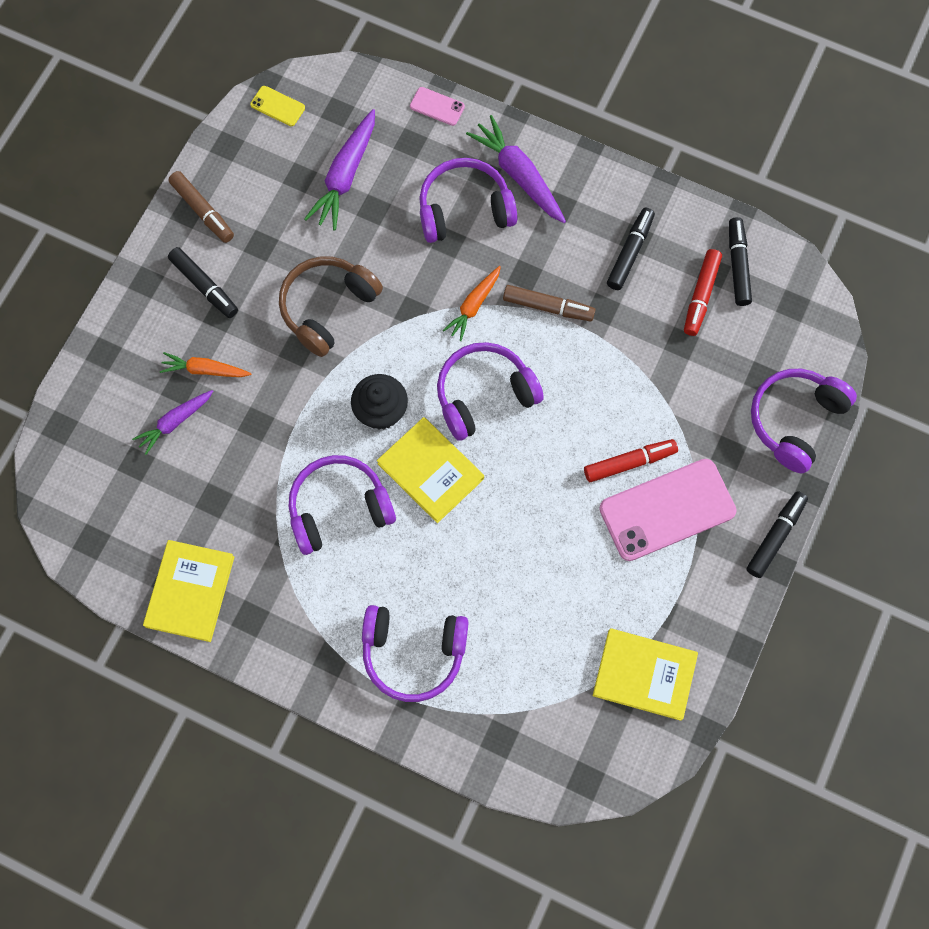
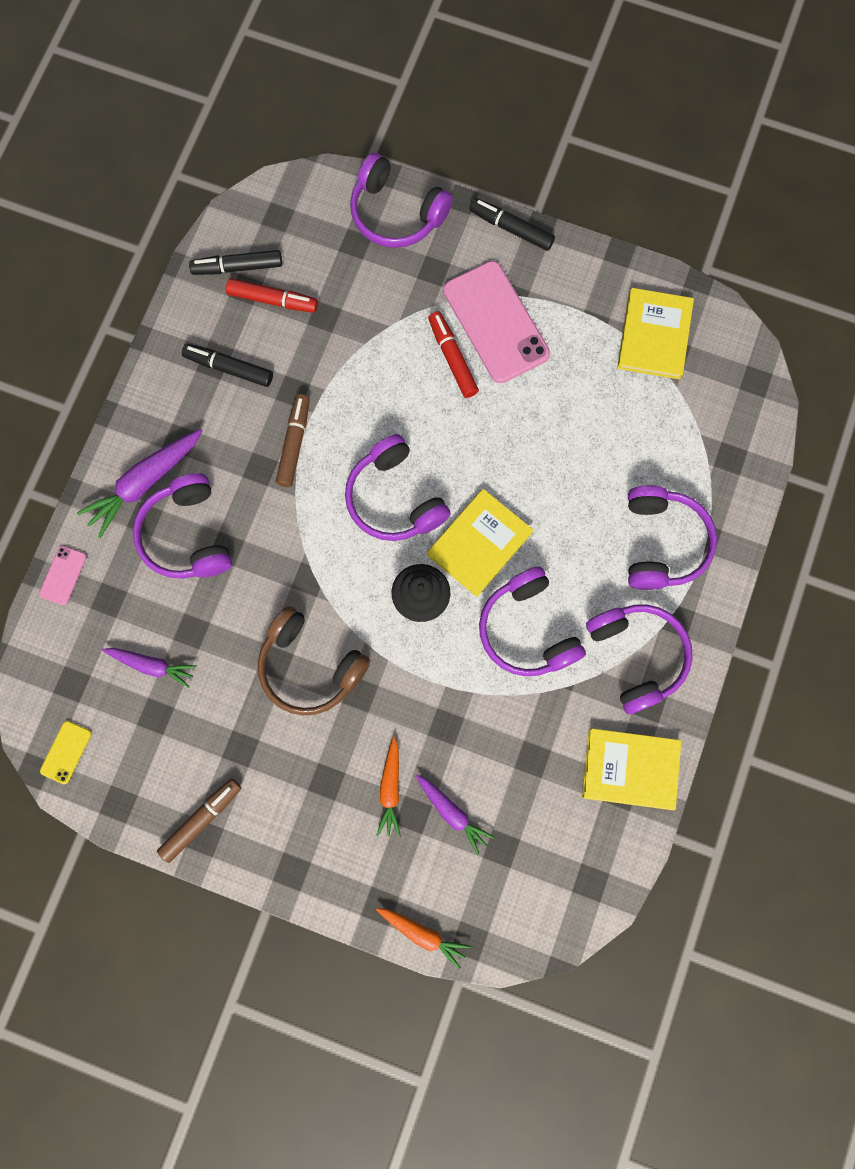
camera: 95 degrees left, 5 degrees up
black marker [168,247,238,318] -> none
purple carrot [304,109,375,230] -> purple carrot [102,648,196,688], size x0.63
orange carrot [443,266,501,341] -> orange carrot moved to [376,908,471,969]
none -> purple headphones [586,605,693,715]

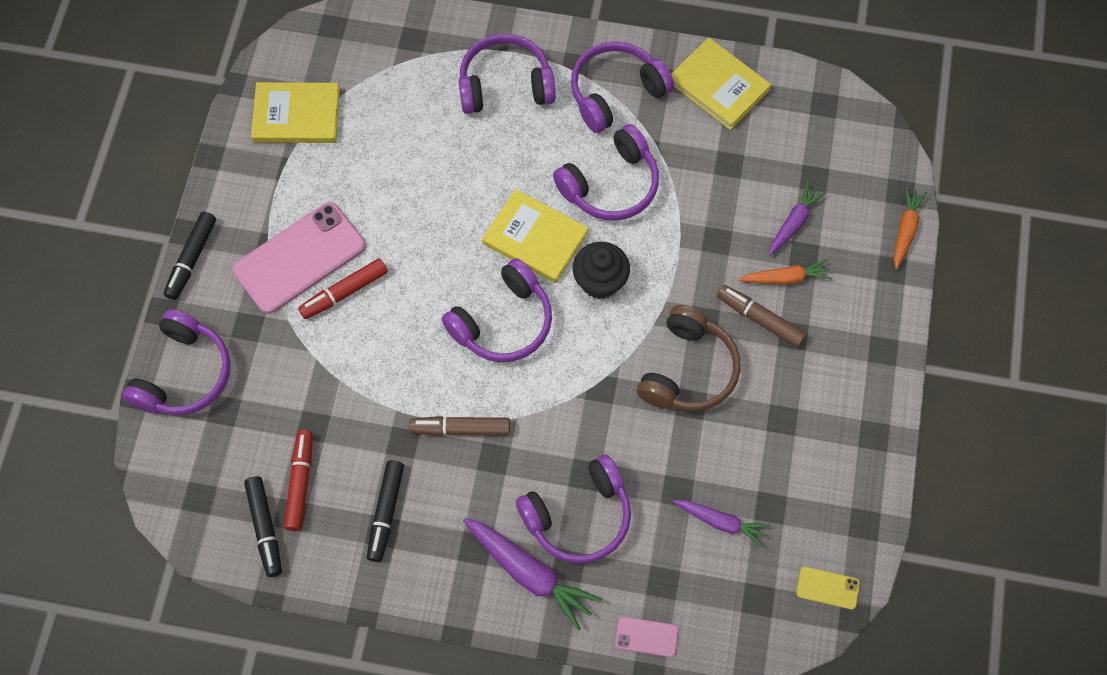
camera: 100 degrees left, 10 degrees down
purple carrot [102,648,196,688] -> purple carrot turned 105 degrees clockwise [673,500,771,547]
brown marker [157,778,241,863] -> brown marker moved to [717,285,806,348]
yellow book [582,728,681,810] -> yellow book turned 45 degrees counterclockwise [671,37,771,130]

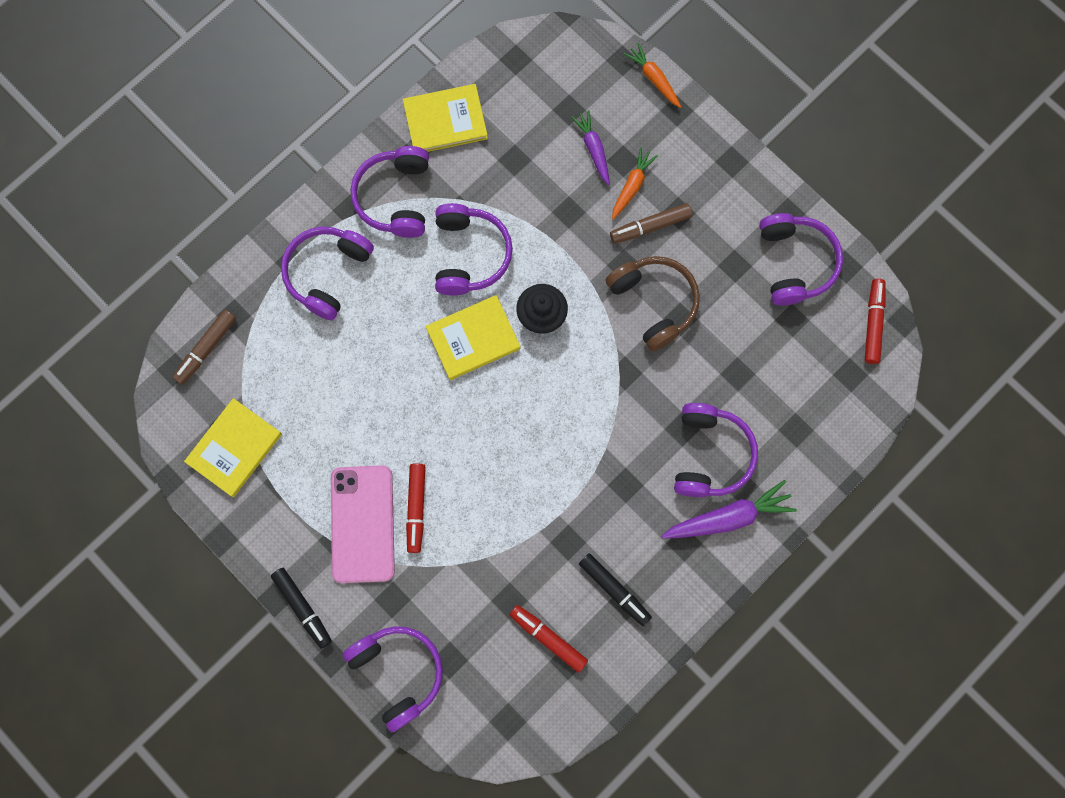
camera: 55 degrees left, 10 degrees up
black marker [244,476,282,577] -> none
brown marker [409,416,510,436] -> brown marker moved to [172,309,236,385]
purple headphones [442,258,552,362] -> purple headphones moved to [759,213,843,306]
pink phone [615,616,679,657] -> none
purple carrot [673,500,771,547] -> none
yellow phone [796,566,860,610] -> red marker [865,279,886,364]

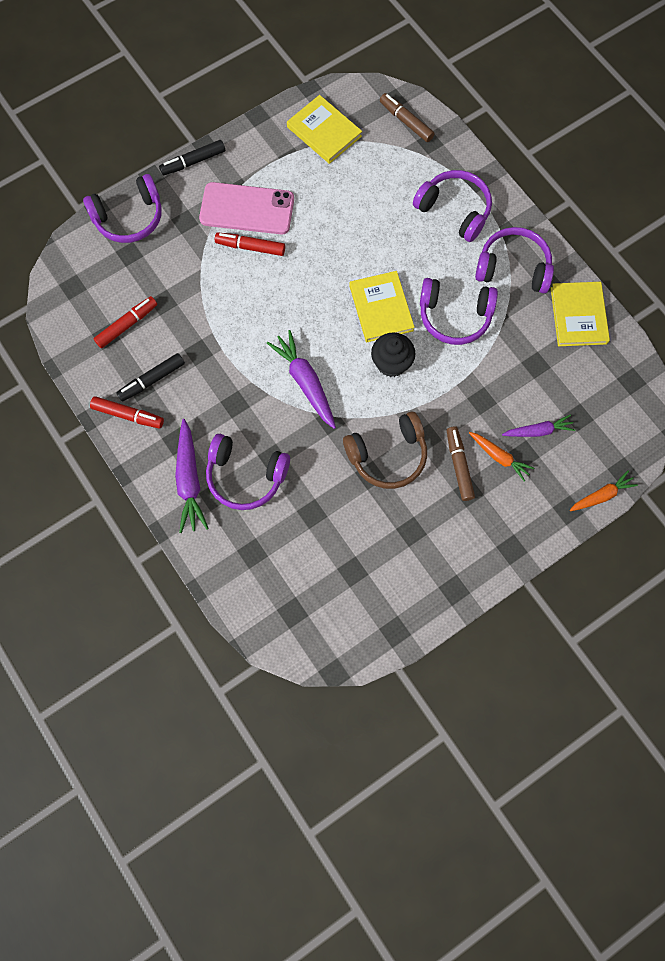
camera: 100 degrees right, 5 degrees down
purple headphones [759,213,843,306] -> none
red marker [865,279,886,364] -> red marker moved to [90,396,164,429]
none -> purple carrot [267,330,336,429]

